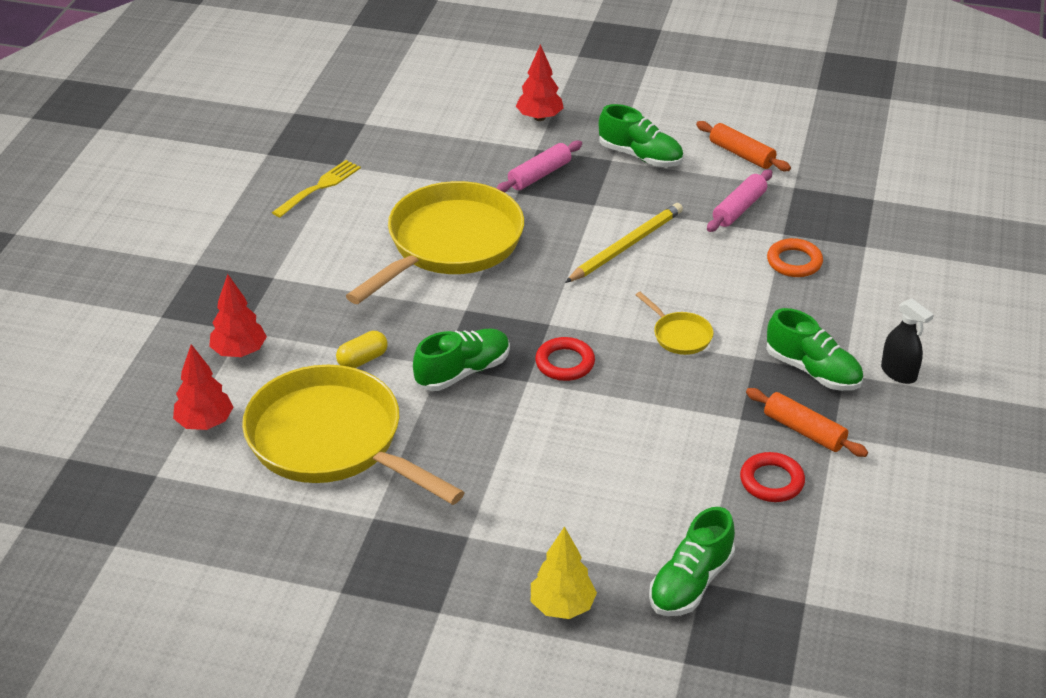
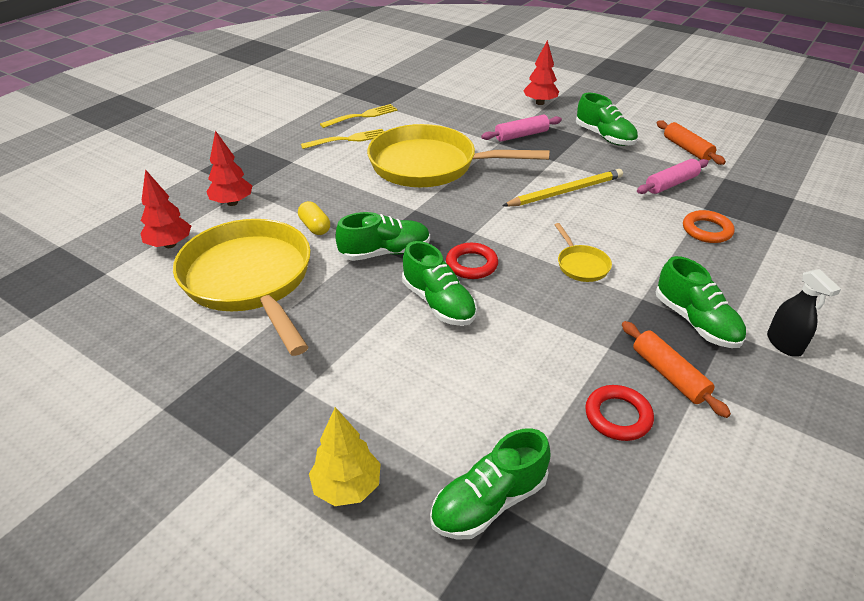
camera: 20 degrees right, 0 degrees up
yellow capsule [336,331,388,368] -> yellow capsule turned 75 degrees clockwise [298,201,330,235]
yellow pan [346,181,524,304] -> yellow pan turned 135 degrees counterclockwise [367,124,550,187]
none -> yellow fork [301,129,384,149]
none -> green shoe [402,241,477,326]

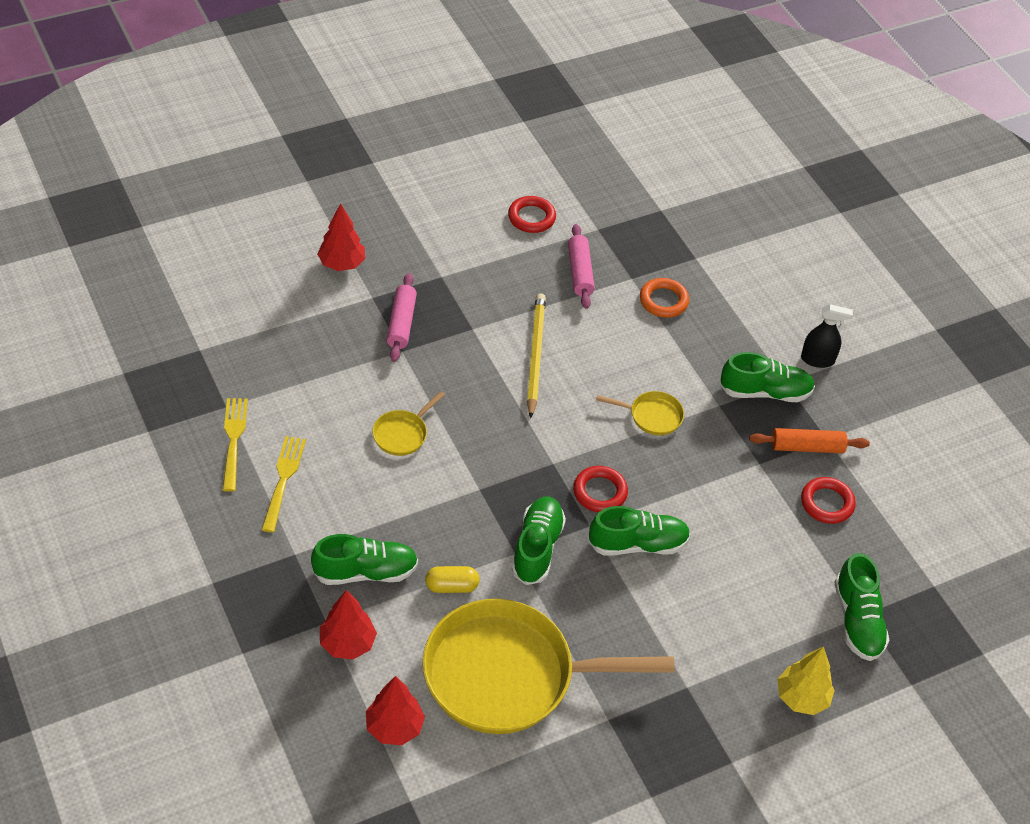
camera: 65 degrees left, 10 degrees up
yellow pan [367,124,550,187] -> yellow pan [372,391,445,456], size x0.41
green shoe [576,93,638,146] -> green shoe moved to [311,534,418,585]
orange rolling pin [657,120,726,165] -> red ring [508,196,556,233]

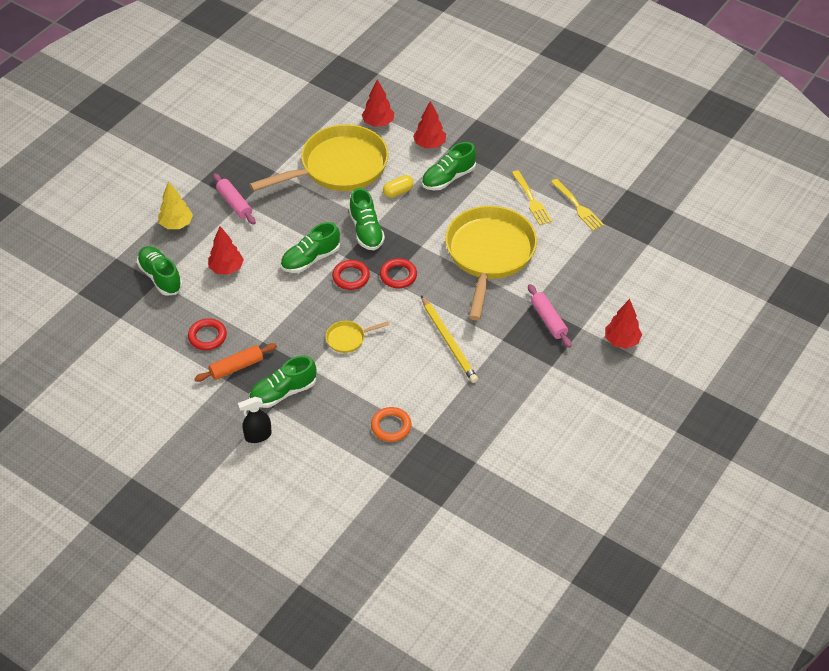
camera: 155 degrees right, 0 degrees up
yellow pan [372,391,445,456] -> yellow pan [445,206,537,320], size x2.47
red ring [508,196,556,233] -> red ring moved to [380,258,417,288]
pink rolling pin [568,224,595,309] -> pink rolling pin moved to [213,173,256,225]
none -> red tree [208,226,244,275]

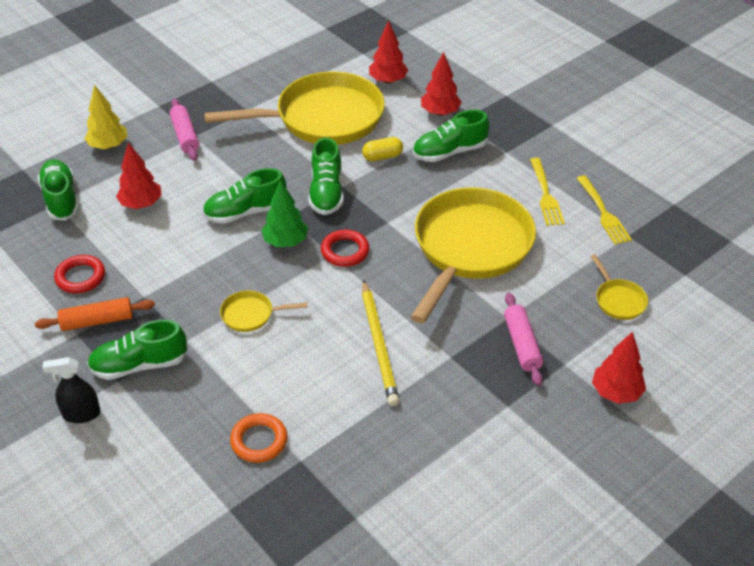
camera: 15 degrees right, 5 degrees down
red ring [332,260,370,290] -> green tree [261,180,308,247]
none -> yellow pan [591,254,648,320]

